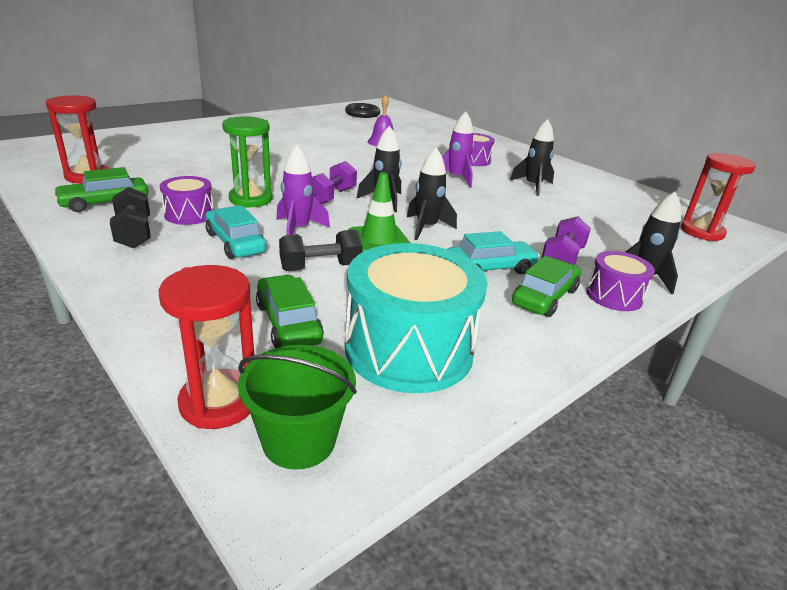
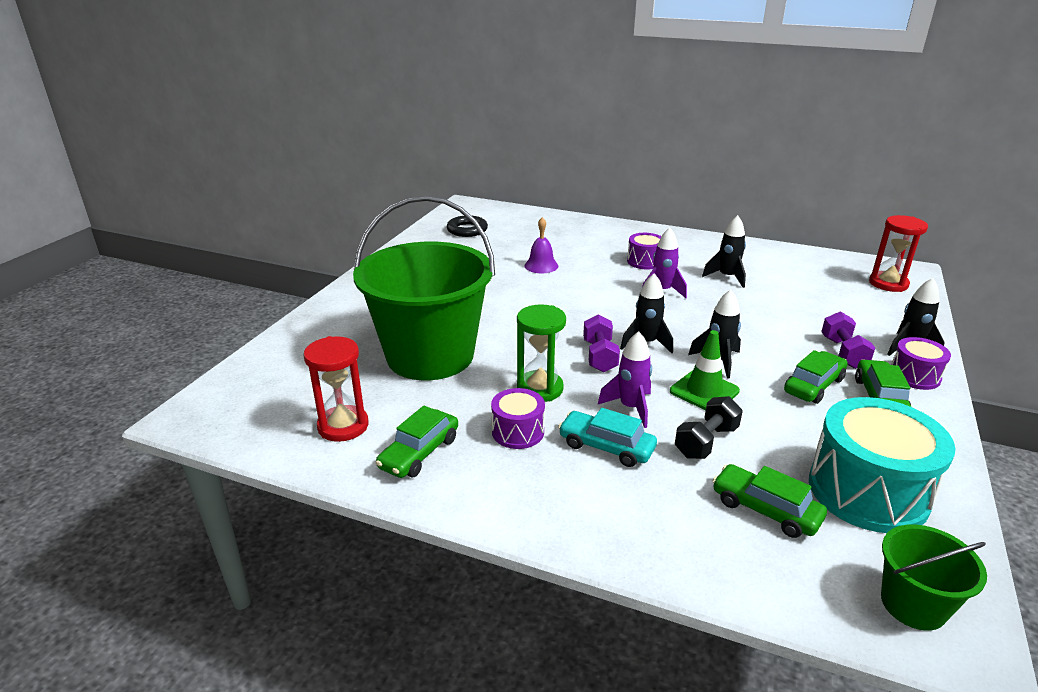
camera: 25 degrees left, 0 degrees up
black dumbbell [110,187,150,248] -> none
red hourglass [158,265,254,429] -> none
turquoise car [448,231,540,274] -> green car [784,350,848,404]
none -> green bucket [353,196,495,380]

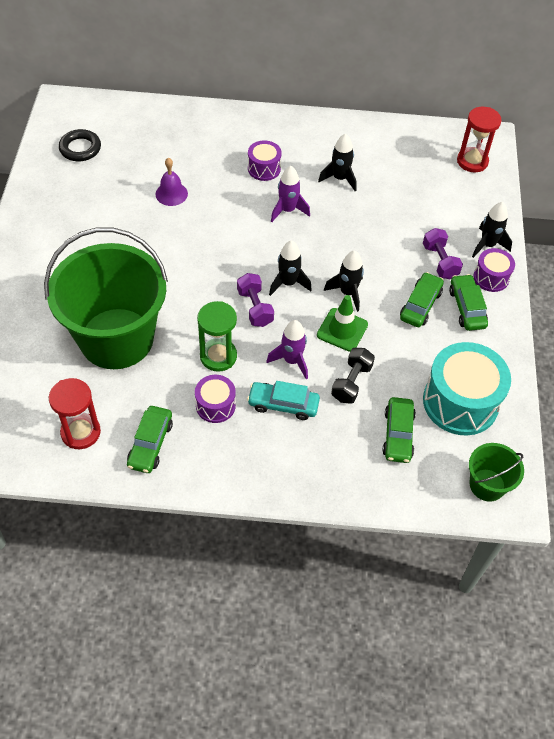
camera: 20 degrees left, 25 degrees up
green car [713,464,827,538] -> green car turned 105 degrees counterclockwise [382,397,416,463]

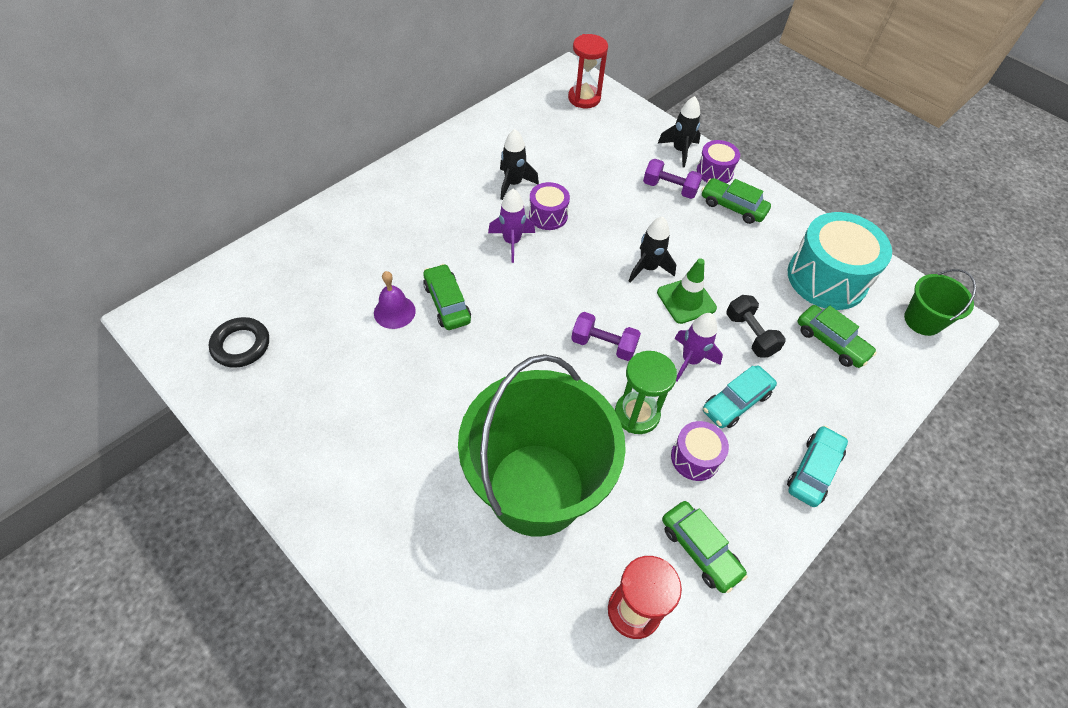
camera: 50 degrees left, 0 degrees up
purple drum [248,140,282,181] -> purple drum moved to [529,182,570,230]
black rocket [269,240,312,296] -> none
green car [400,272,444,327] -> green car moved to [423,264,471,330]
none -> turquoise car [787,426,848,507]

